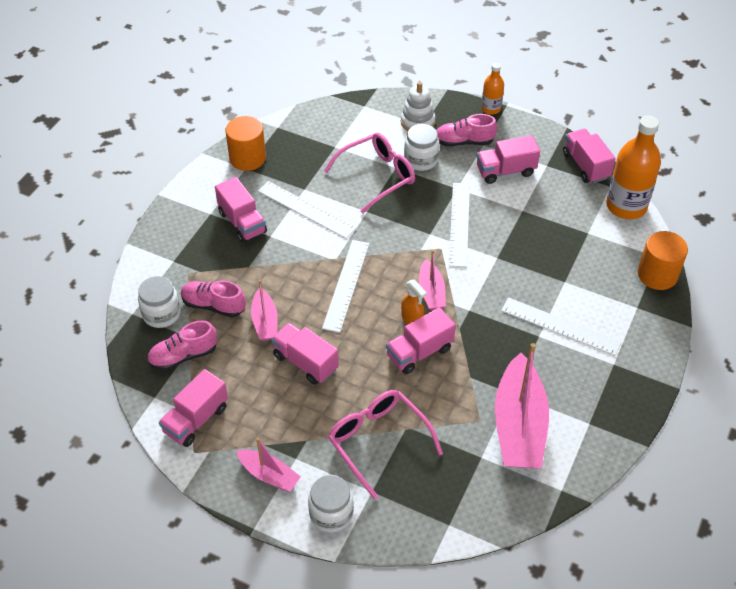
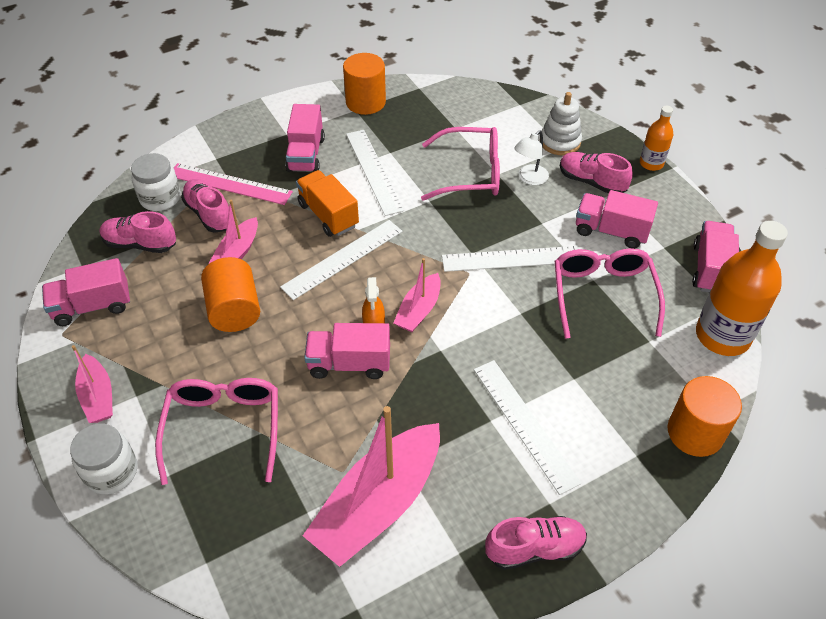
camera: 35 degrees right, 0 degrees up
pink truck [271,323,339,385] -> orange cylinder [201,257,260,332]
white jar [404,124,439,171] -> white lamp [514,131,549,185]
white ruler [449,183,470,268] -> white ruler turned 45 degrees clockwise [442,246,579,272]
none -> pink ruler [174,163,293,205]
none -> orange truck [296,170,359,237]
none -> pink shoe [485,516,587,570]
none -> pink glasses [555,248,665,339]

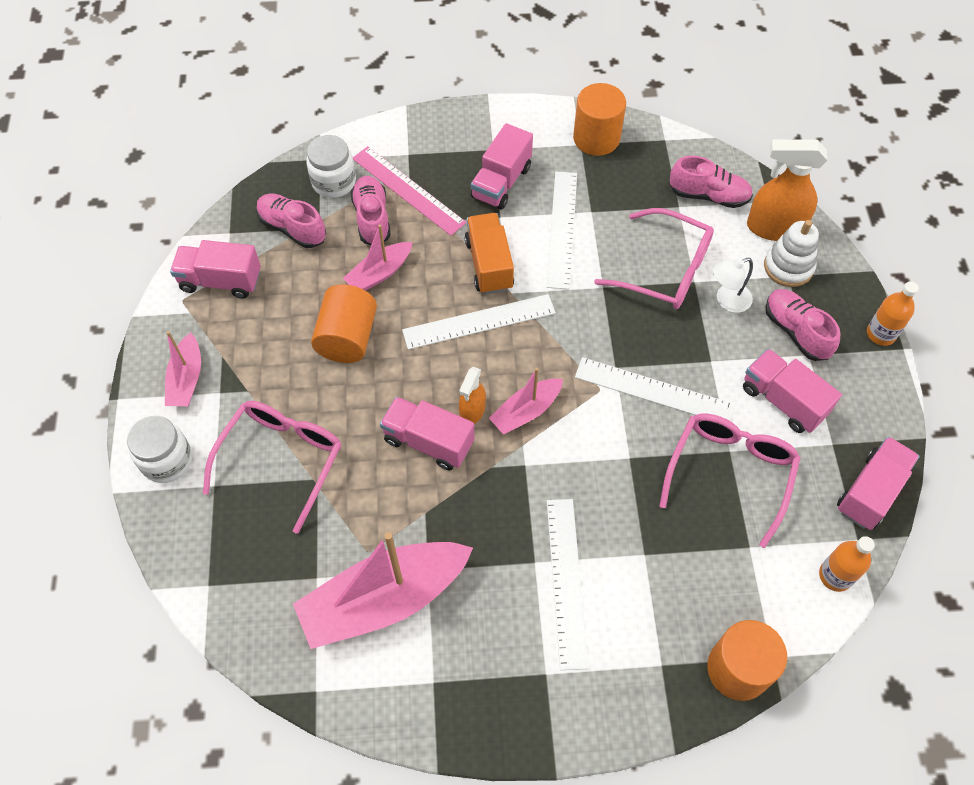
camera: 25 degrees right, 10 degrees up
pink shoe [485,516,587,570] -> pink shoe moved to [670,156,753,208]
orange bottle [696,221,788,356] -> orange bottle [819,536,875,592], size x0.53
none -> orange spray bottle [747,139,827,241]

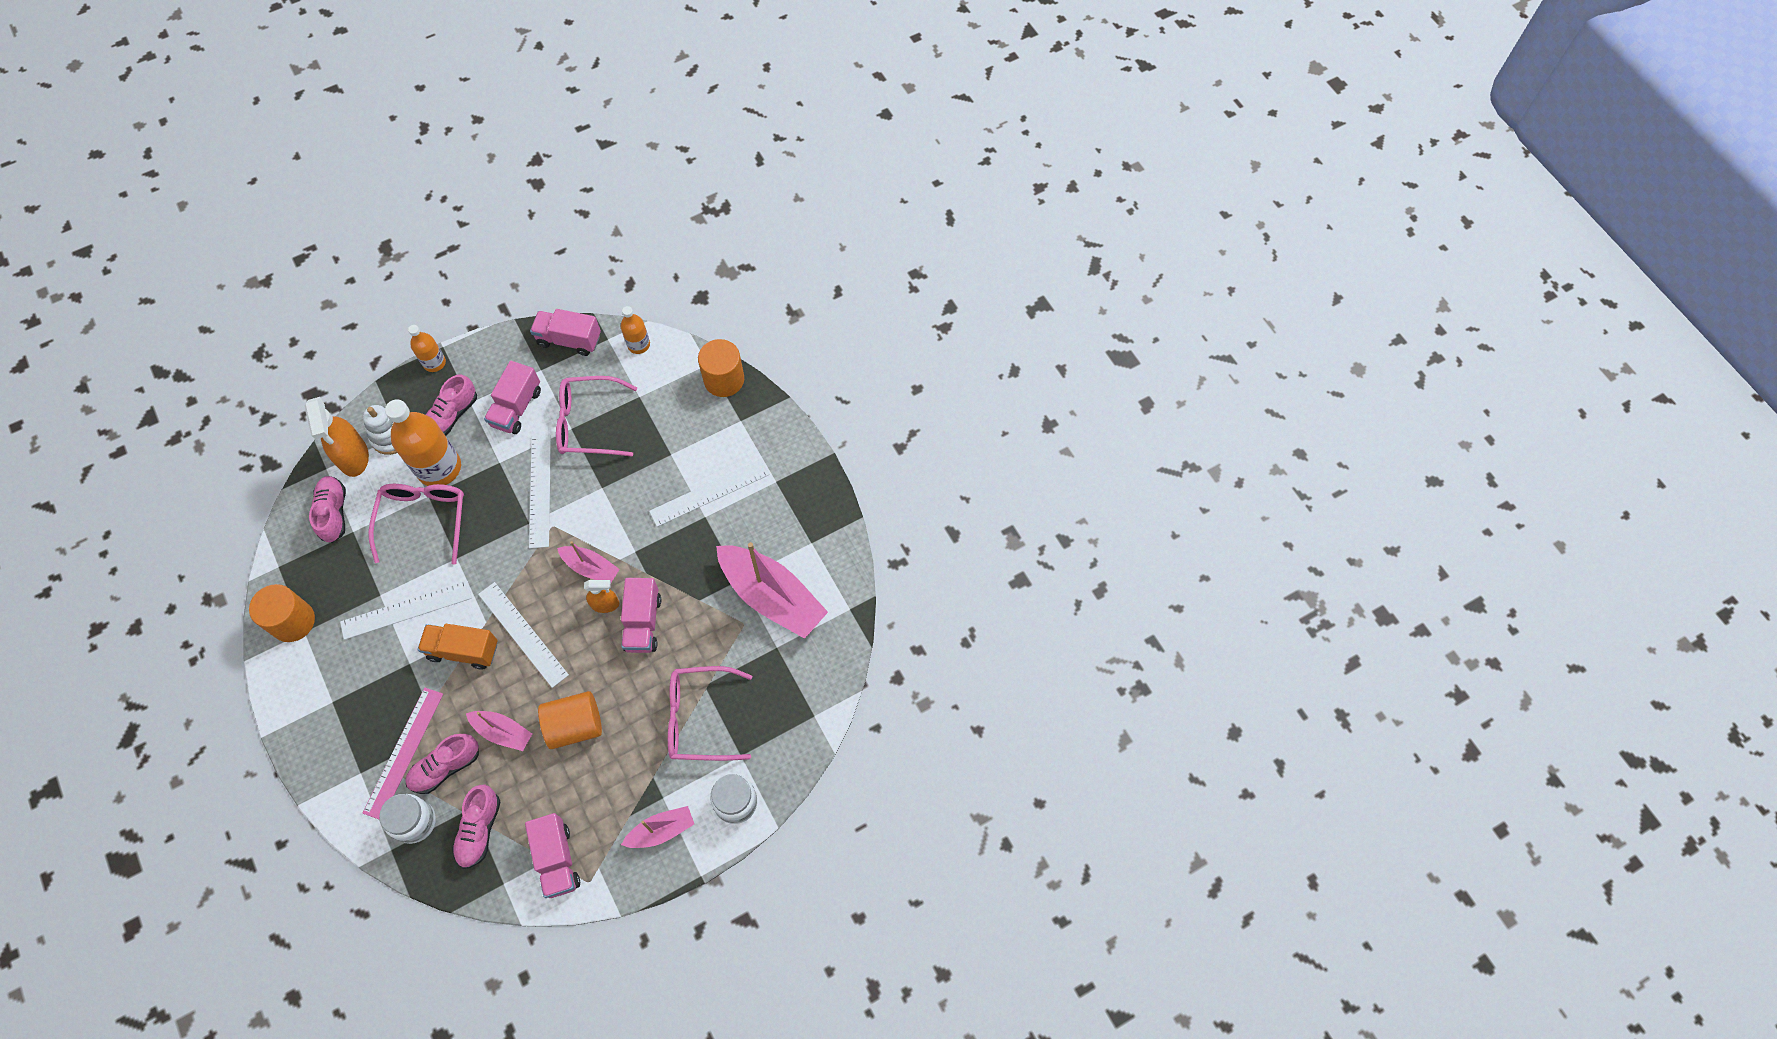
camera: 115 degrees left, 5 degrees up
orange truck [465,213,514,294] -> orange truck turned 45 degrees clockwise [418,624,498,670]
pink truck [470,123,533,209] -> none
white lamp [713,258,753,313] -> orange bottle [385,399,461,486]

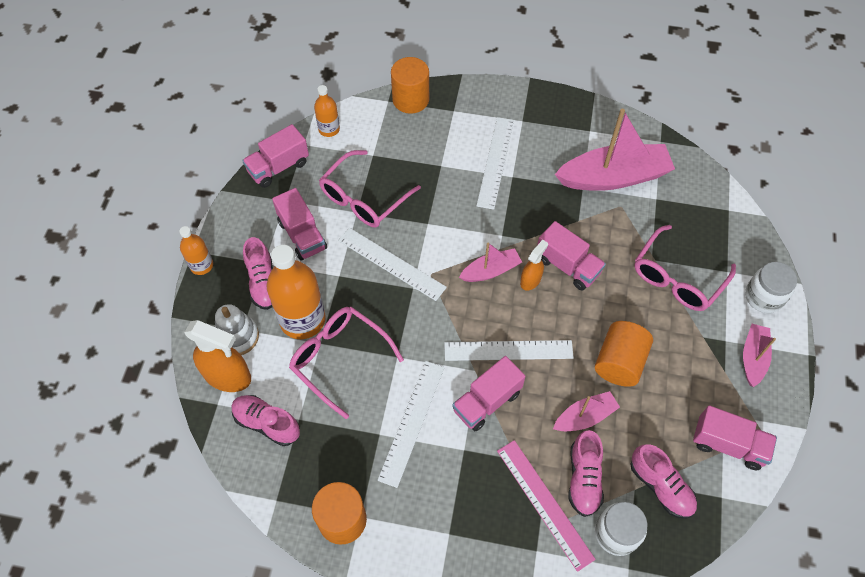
camera: 50 degrees left, 5 degrees down
orange truck [418,624,498,670] -> pink truck [452,356,526,431]

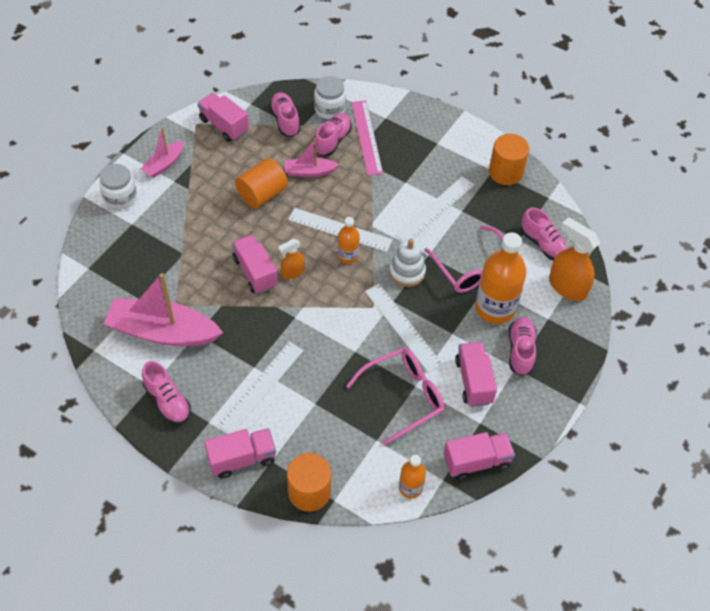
camera: 160 degrees left, 5 degrees down
orange bottle [179,226,213,275] -> orange bottle moved to [338,217,360,264]
white stacking toy [215,304,259,355] -> white stacking toy moved to [389,239,426,287]
pink truck [452,356,526,431] -> pink truck moved to [204,428,276,479]
pink boat [459,242,522,282] -> none
pink glasses [634,225,736,311] -> none
none -> pink shoe [142,361,191,424]

